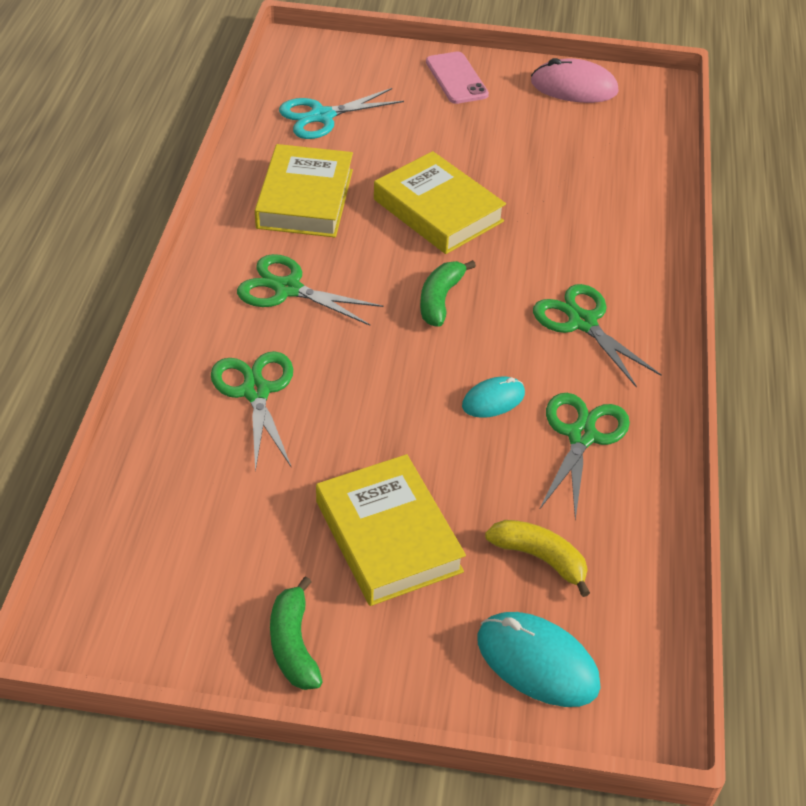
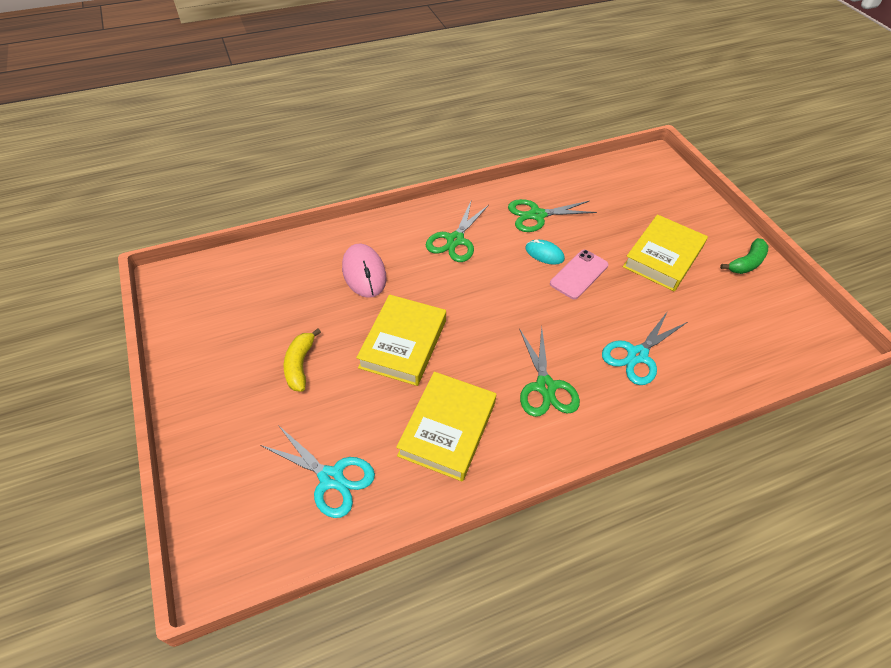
camera: 120 degrees left, 5 degrees up
green scissors [211,351,293,472] -> turquoise scissors [602,311,687,385]
yellow book [255,144,353,237] -> yellow book turned 45 degrees counterclockwise [396,372,496,482]
green banana [420,260,476,327] -> none
pink phone [426,52,489,104] -> pink phone moved to [550,250,609,299]
turquoise mouse [477,612,601,707] -> none
yellow banana [485,520,590,597] -> yellow banana moved to [284,328,321,392]
pink mouse [531,58,619,103] -> pink mouse moved to [342,243,386,298]

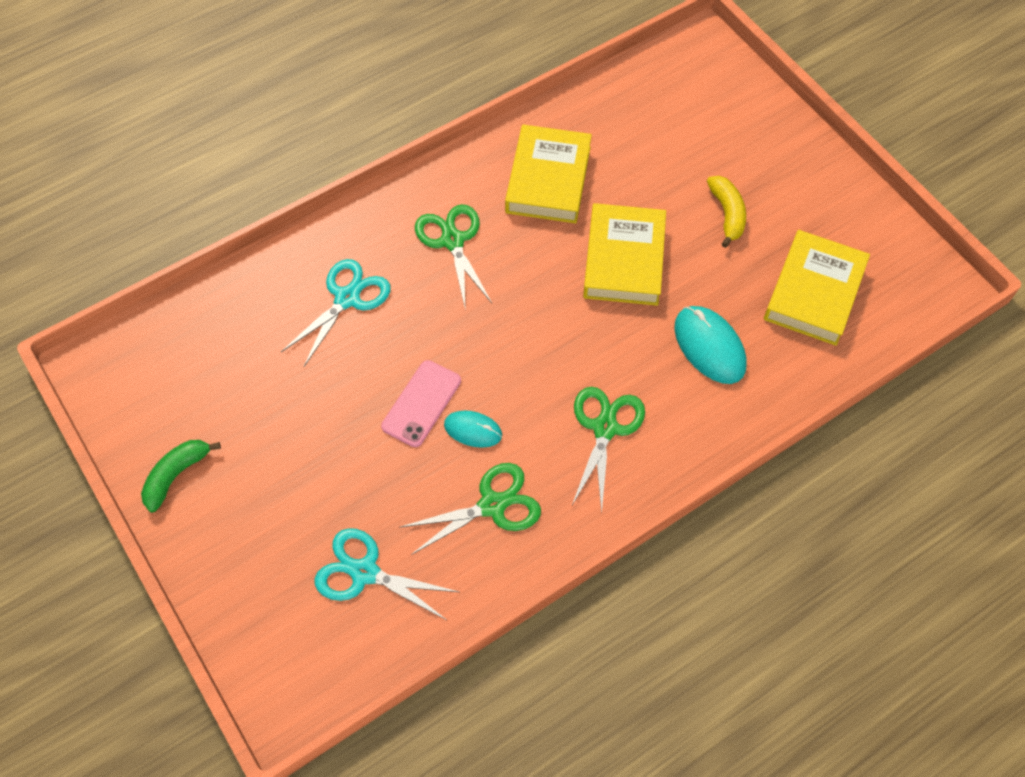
camera: 170 degrees right, 10 degrees up
turquoise scissors [260,425,375,518] -> turquoise scissors moved to [315,528,459,621]
pink mouse [342,243,386,298] -> turquoise mouse [674,306,747,384]
yellow book [623,214,708,291] -> yellow book moved to [764,230,870,346]

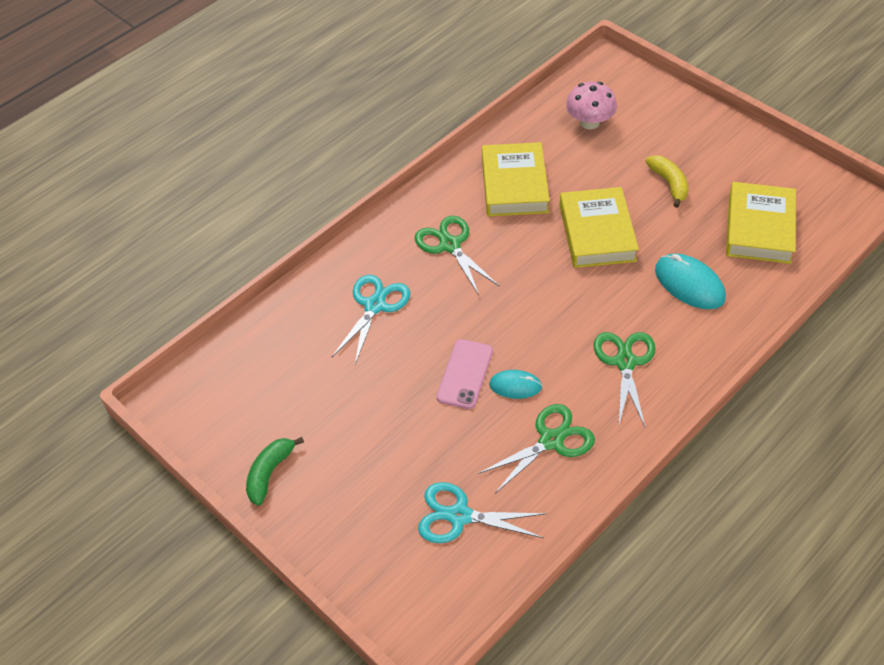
camera: 10 degrees left, 10 degrees down
none -> pink mushroom [566,81,617,129]

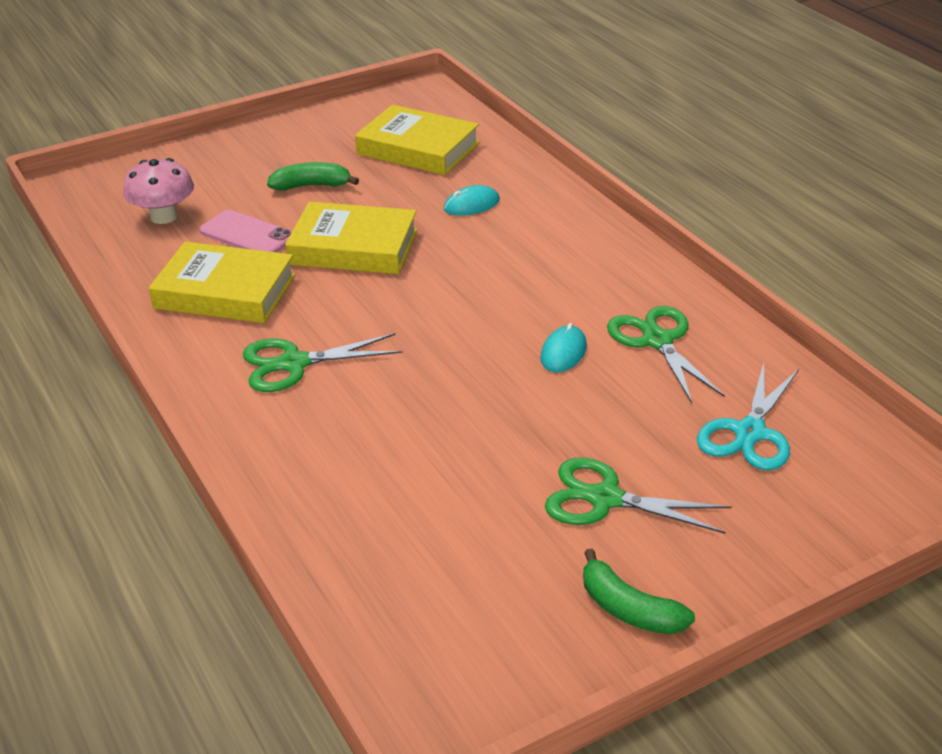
camera: 75 degrees left, 15 degrees down
turquoise scissors [332,275,410,364] -> none
pink phone [436,339,493,409] -> pink phone moved to [199,210,292,252]
green scissors [594,332,656,427] -> green scissors moved to [545,458,732,534]
yellow banana [645,155,689,208] -> green banana [267,162,359,190]
turquoise mouse [655,253,726,309] -> turquoise mouse [444,185,500,216], size x0.61

